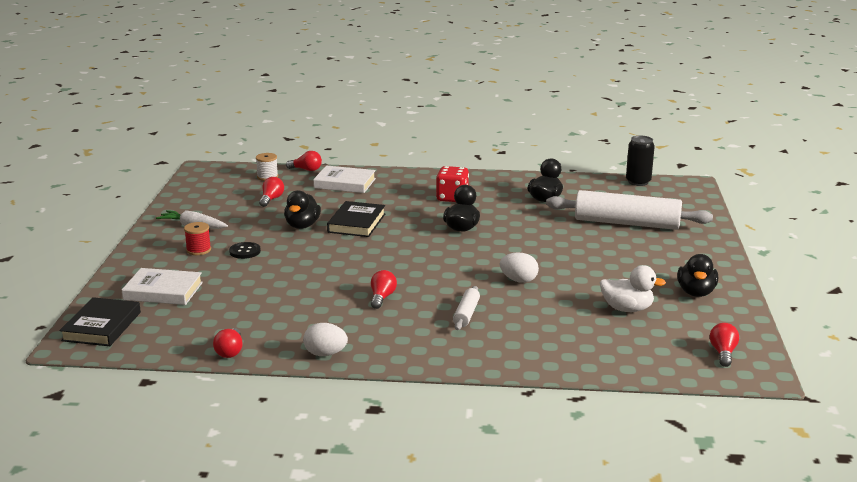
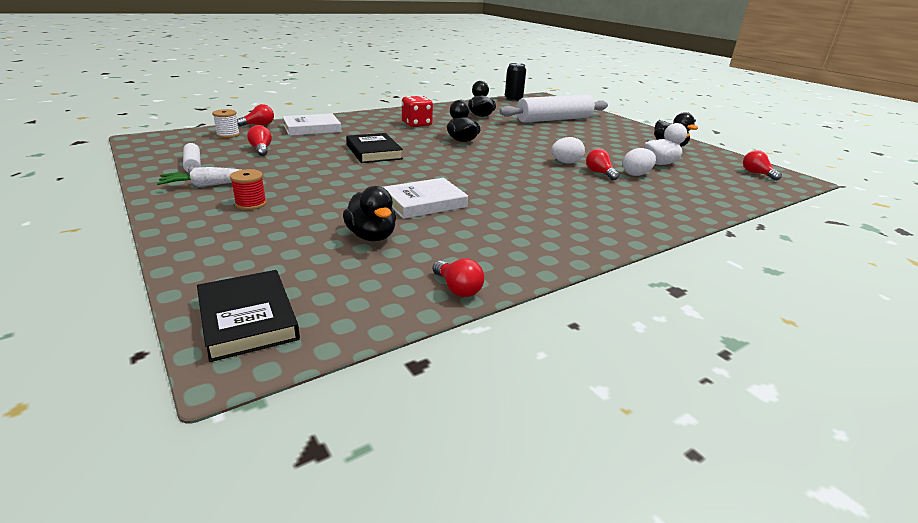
camera: 40 degrees left, 5 degrees up
white book [122,268,203,305] -> white book moved to [383,178,468,219]
black button [229,242,261,259] -> none
black duck [284,190,321,229] -> black duck moved to [343,186,396,241]
white egg [303,323,348,356] -> white egg moved to [622,148,656,176]
red light bulb [371,270,397,309] -> red light bulb moved to [586,149,619,181]
white rolling pin [453,286,480,330] -> white rolling pin moved to [183,143,201,173]

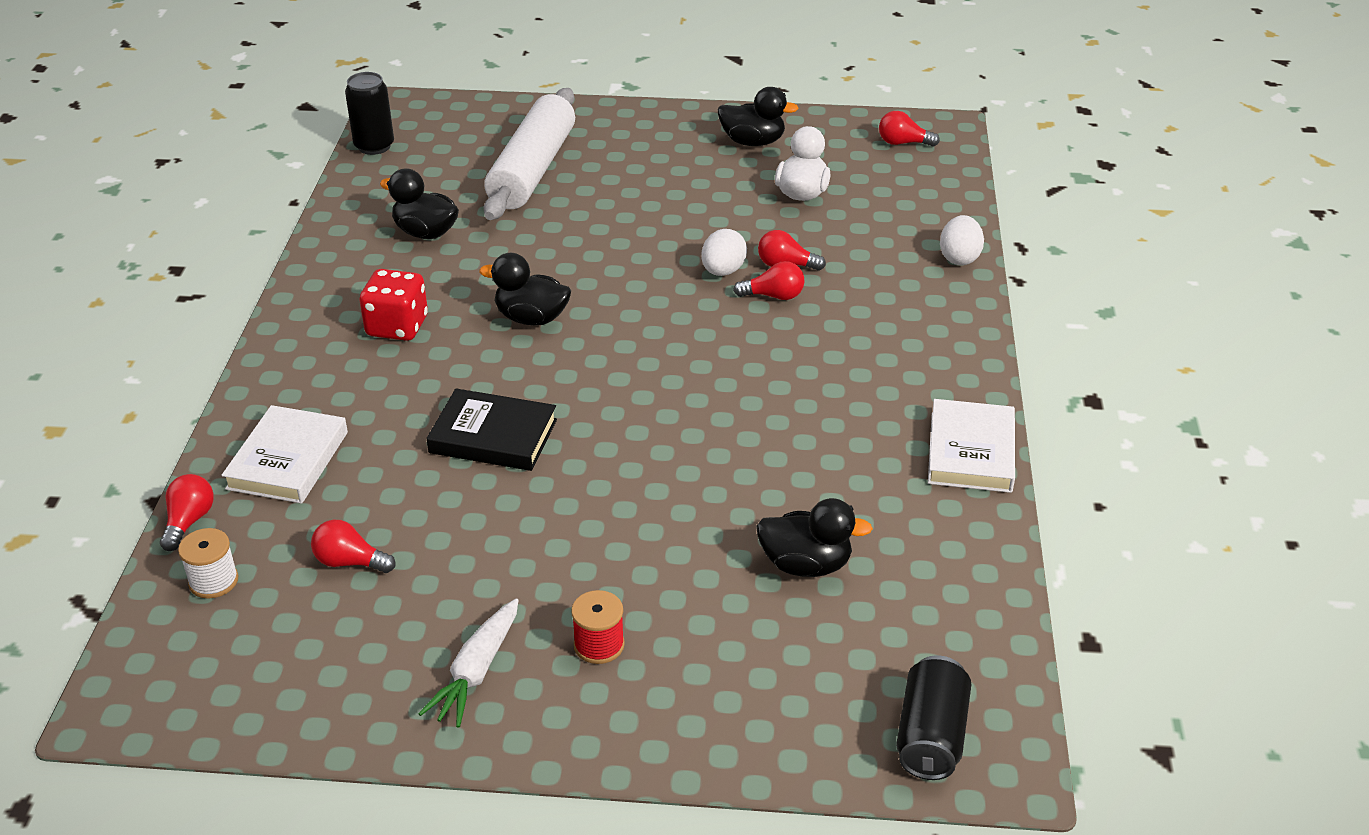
camera: 50 degrees left, 10 degrees up
white rolling pin [183,143,201,173] -> none
black book [197,270,300,362] -> black can [896,655,972,780]
white book [383,178,468,219] -> white book moved to [928,399,1015,493]
red light bulb [433,259,484,297] -> red light bulb moved to [733,261,804,300]
white egg [622,148,656,176] -> white egg moved to [940,215,984,265]

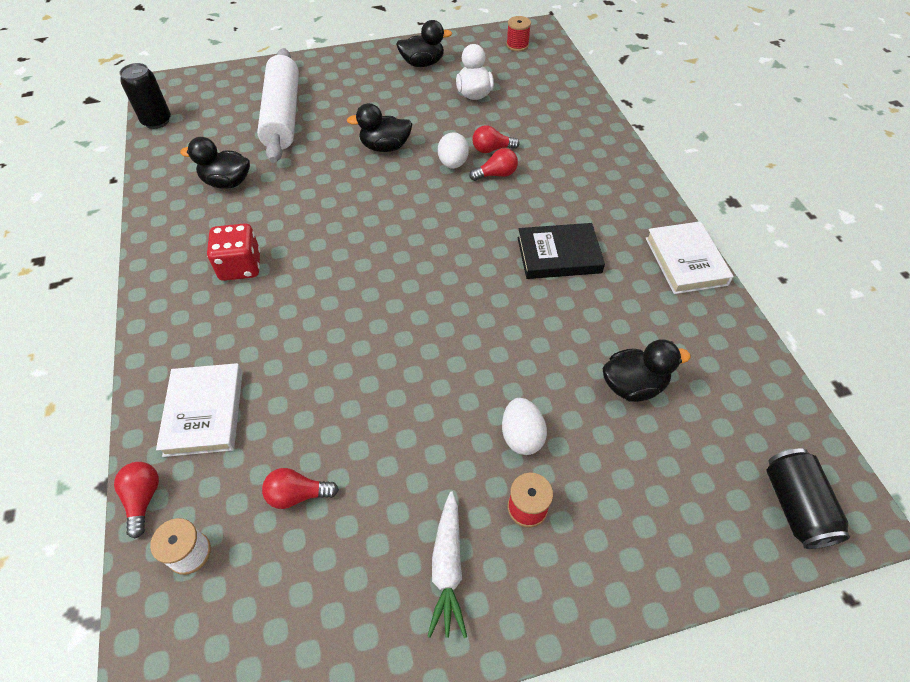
camera: 20 degrees left, 15 degrees up
black book [426,389,557,471] -> black book moved to [517,223,605,279]
black duck [479,253,571,326] -> black duck moved to [347,103,412,152]
red light bulb [879,111,940,147] -> red spool [506,16,531,51]
white egg [940,215,984,265] -> white egg moved to [502,398,547,455]

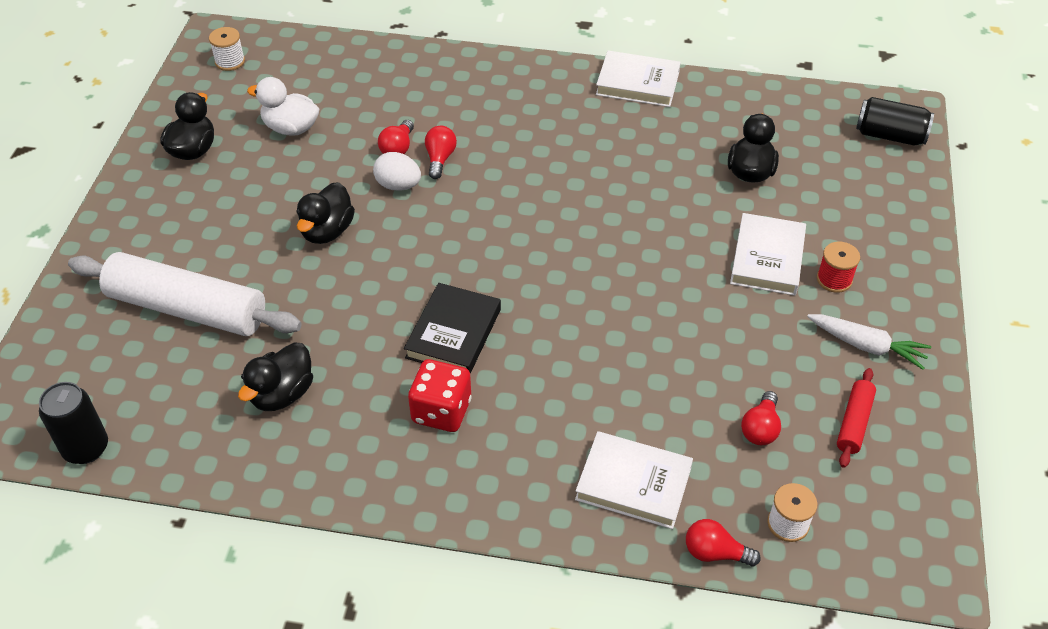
camera: 65 degrees left, 5 degrees down
white egg [502,398,547,455] -> white book [730,213,806,296]
red spool [506,16,531,51] -> white spool [209,27,245,71]
black book [517,223,605,279] -> black book moved to [404,283,501,374]
none -> red rolling pin [837,368,876,468]

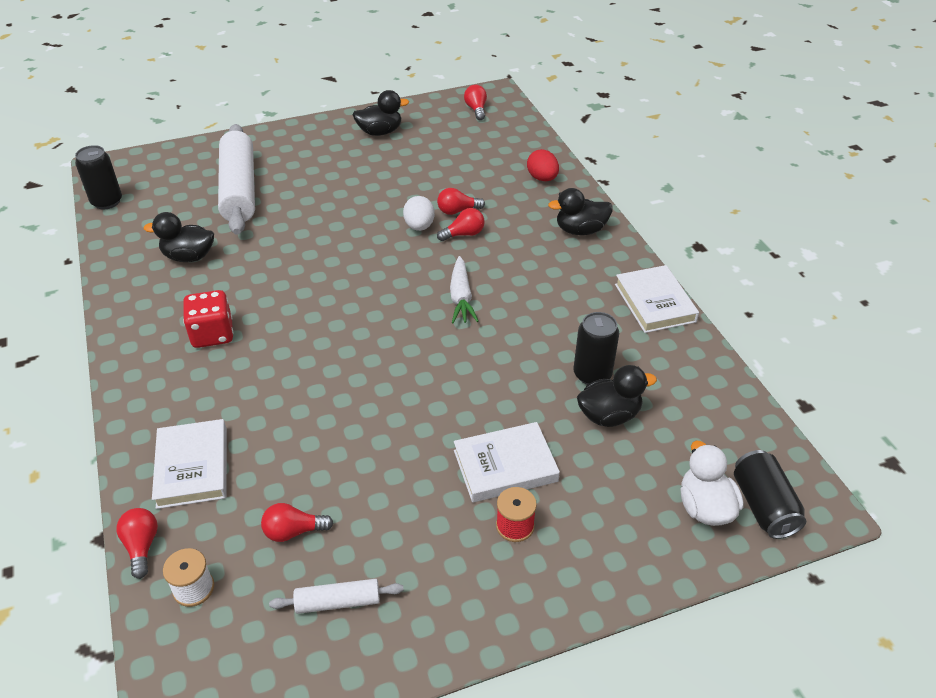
camera: 60 degrees right, 5 degrees down
white spool [209,27,245,71] -> red light bulb [464,85,487,120]
white duck [247,77,319,136] -> white duck moved to [681,441,743,526]
black duck [297,182,355,244] -> black duck moved to [548,188,613,235]
black book [404,283,501,374] -> none
white carrot [807,314,931,370] -> white carrot moved to [450,256,479,323]
red rolling pin [837,368,876,468] -> white rolling pin [269,579,404,614]
none -> red egg [527,149,559,181]
none -> black can [573,312,619,385]

